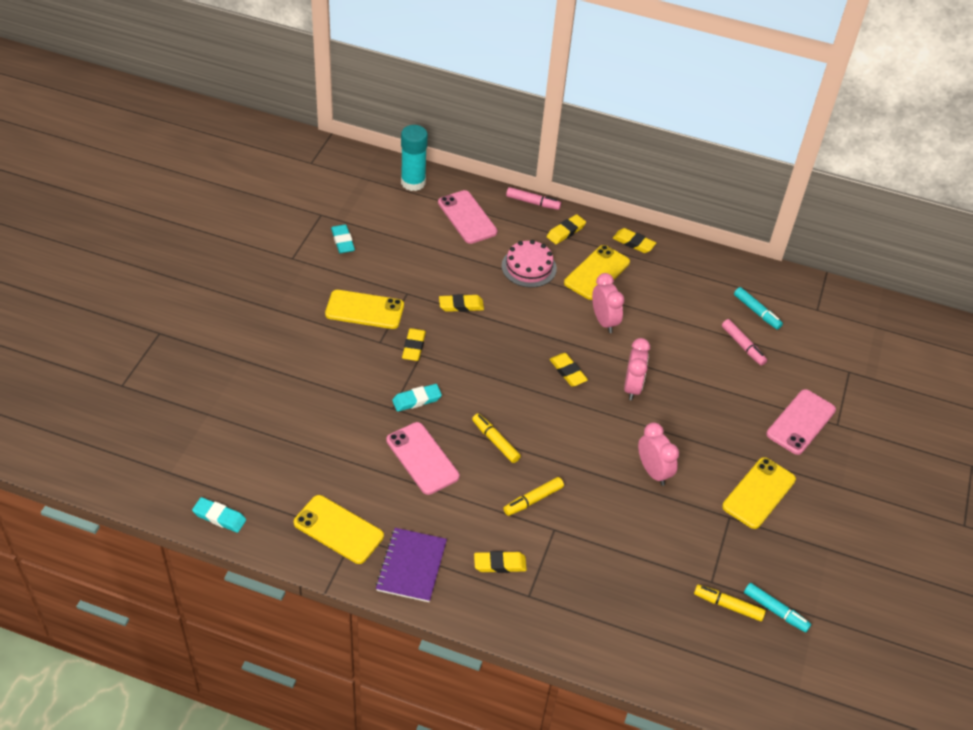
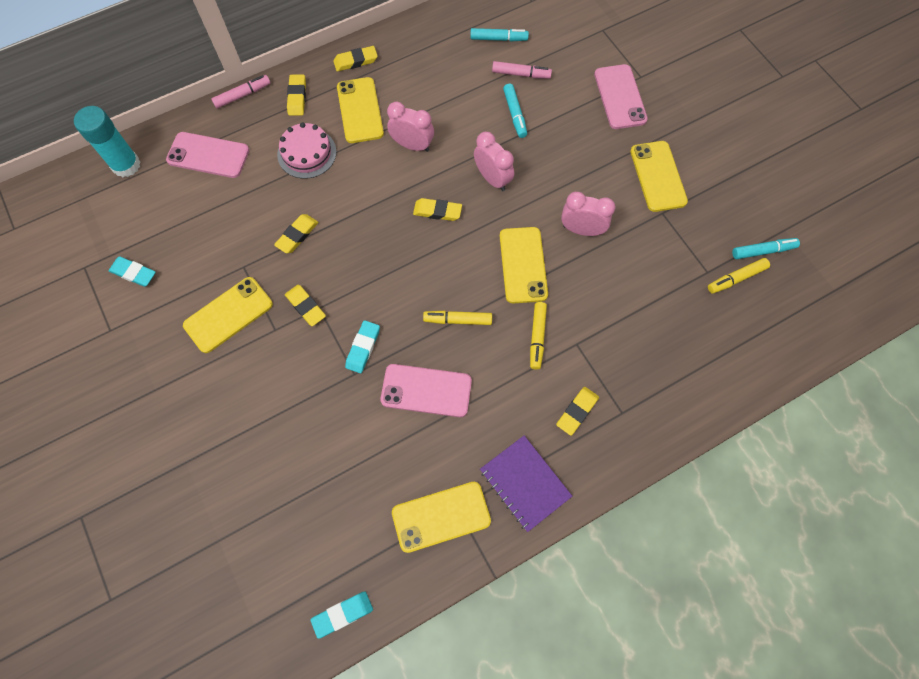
camera: 45 degrees left, 20 degrees up
none -> yellow phone [500,227,548,303]
none -> turquoise marker [503,84,527,138]

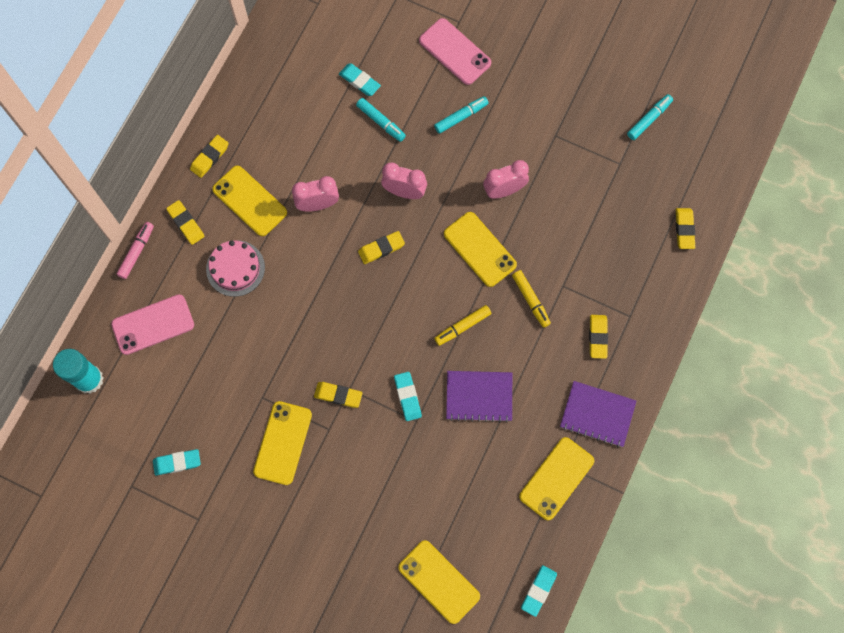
camera: 35 degrees left, 5 degrees up
yellow eraser [274,214,318,253] -> yellow eraser moved to [676,208,695,249]
pink phone [380,364,472,417] -> purple notebook [446,371,512,423]
turquoise marker [470,28,529,42] -> turquoise marker moved to [434,96,489,134]
pink marker [492,61,552,79] -> turquoise eraser [339,64,381,96]
yellow phone [630,141,688,212] -> yellow phone moved to [398,540,480,624]
yellow marker [708,258,770,294] -> none

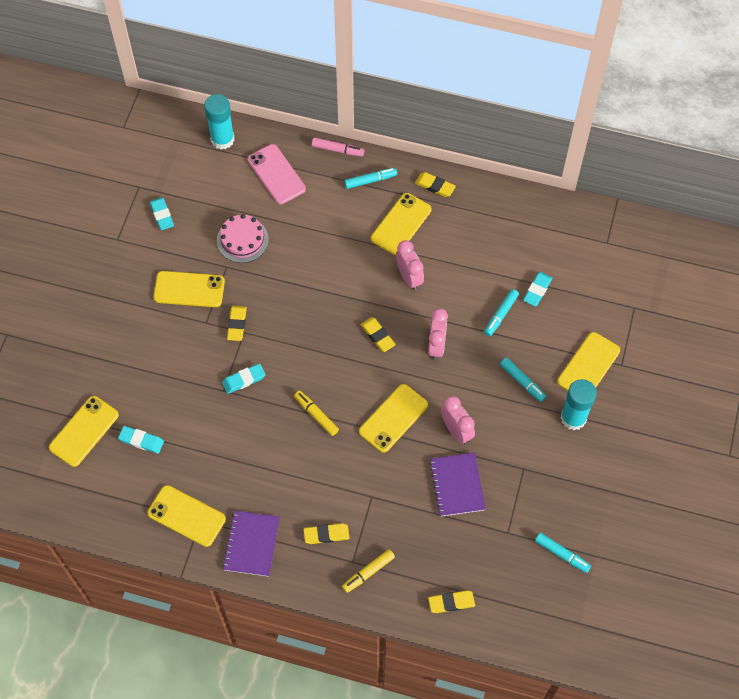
camera: 80 degrees right, 10 degrees down
yellow eraser [166,200,204,245] -> turquoise marker [344,168,397,189]
pink cake [206,240,265,297] -> pink cake moved to [217,214,269,263]
pink phone [419,18,491,85] -> yellow phone [557,332,620,391]
purple notebook [446,371,512,423] -> purple notebook moved to [430,453,486,517]
yellow marker [512,270,551,328] -> yellow marker moved to [342,549,395,593]
turquoise eraser [521,565,557,617] -> turquoise eraser moved to [118,426,164,454]
none -> turquoise glue stick [561,379,597,430]

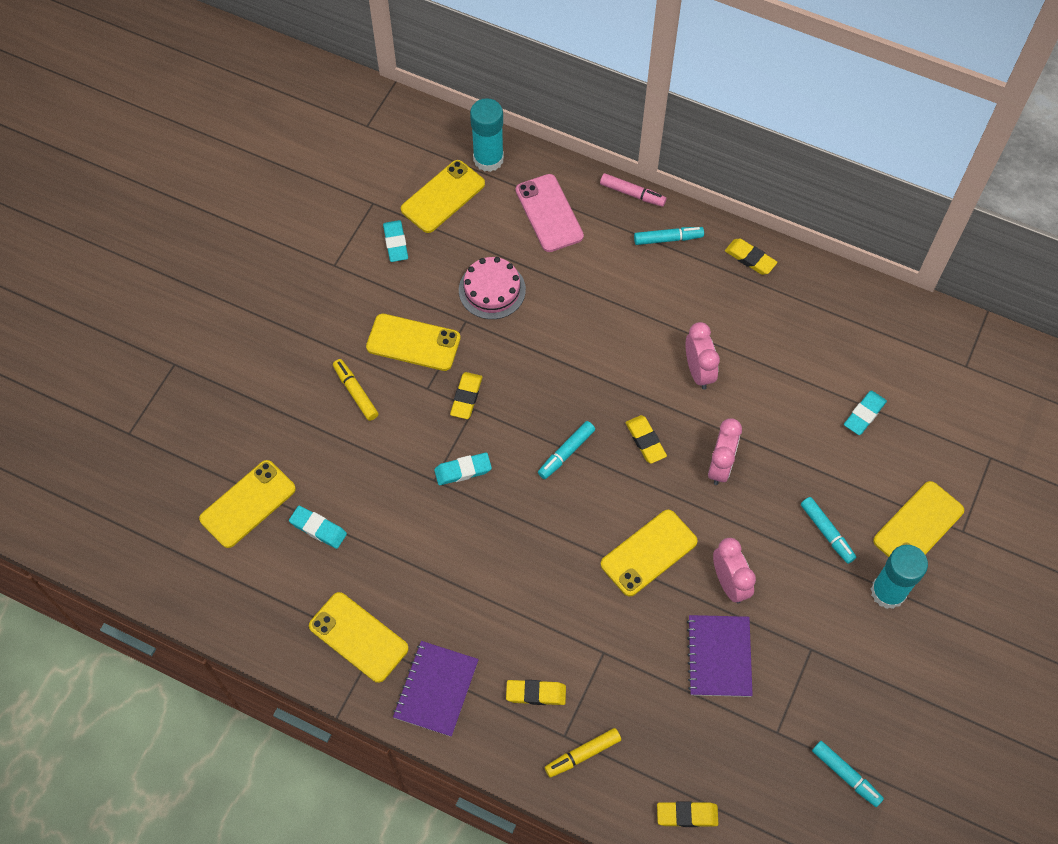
camera: 10 degrees right, 0 degrees up
yellow marker [294,391,339,436] -> yellow marker moved to [333,359,379,421]
yellow phone [371,193,432,255] -> yellow phone moved to [401,160,485,233]
turquoise marker [484,289,519,337] -> turquoise marker moved to [538,421,595,479]

